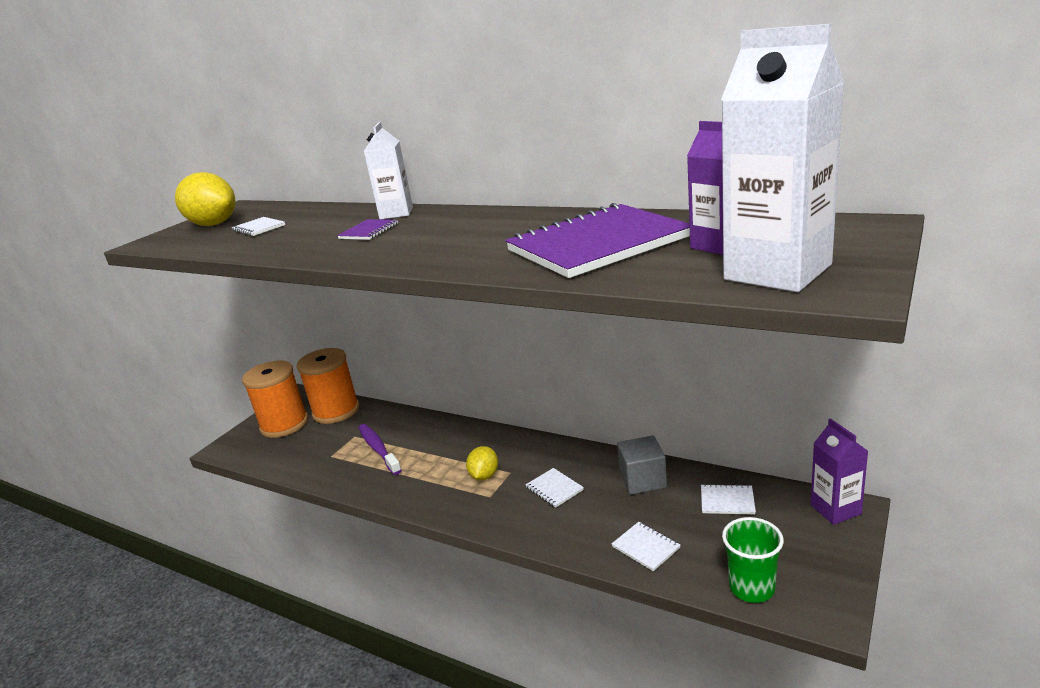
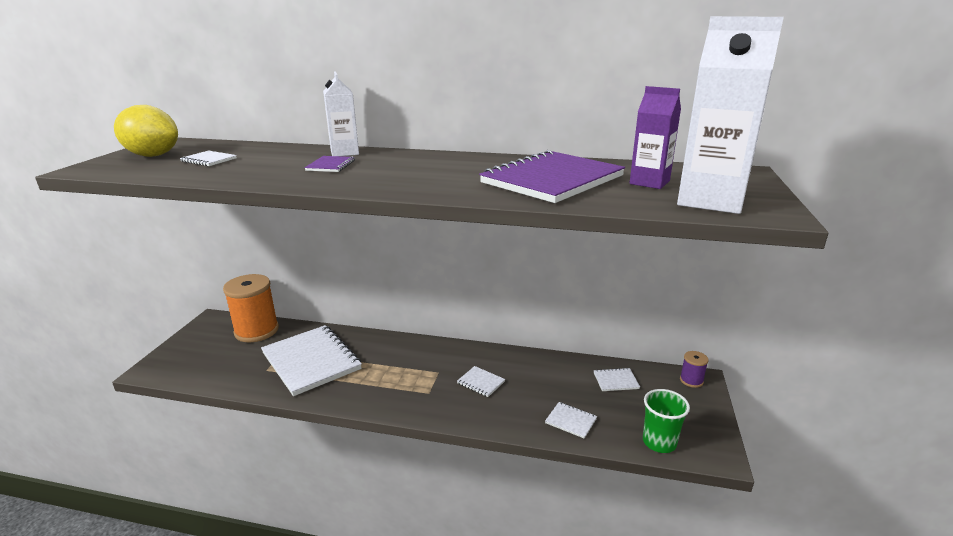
camera: 20 degrees left, 0 degrees up
orange spool [242,360,308,438] -> none
purple toothbrush [359,424,402,475] -> white notebook [261,325,362,396]
yellow lemon [466,446,498,481] -> none
grey cube [617,435,667,495] -> none
purple carton [810,418,868,525] -> purple spool [680,351,709,388]

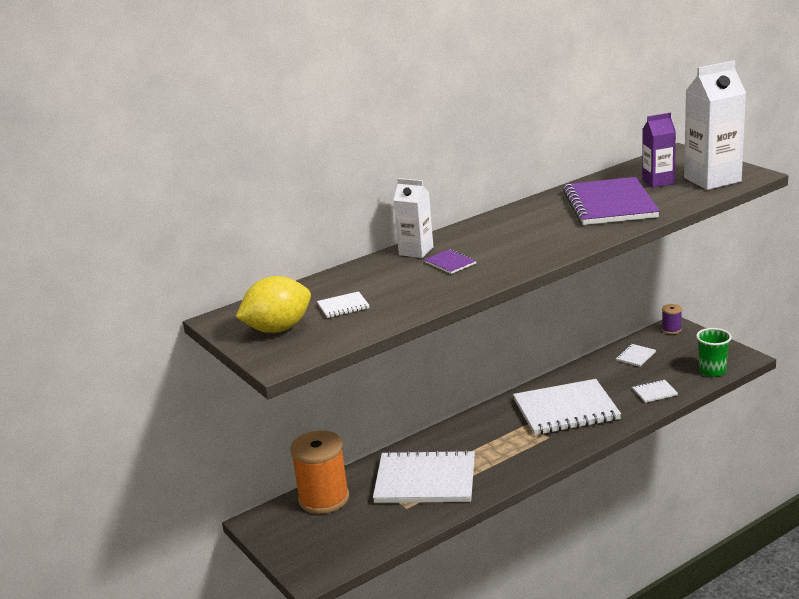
camera: 45 degrees left, 0 degrees up
white notebook [457,366,505,397] -> white notebook [513,379,621,435], size x2.44

